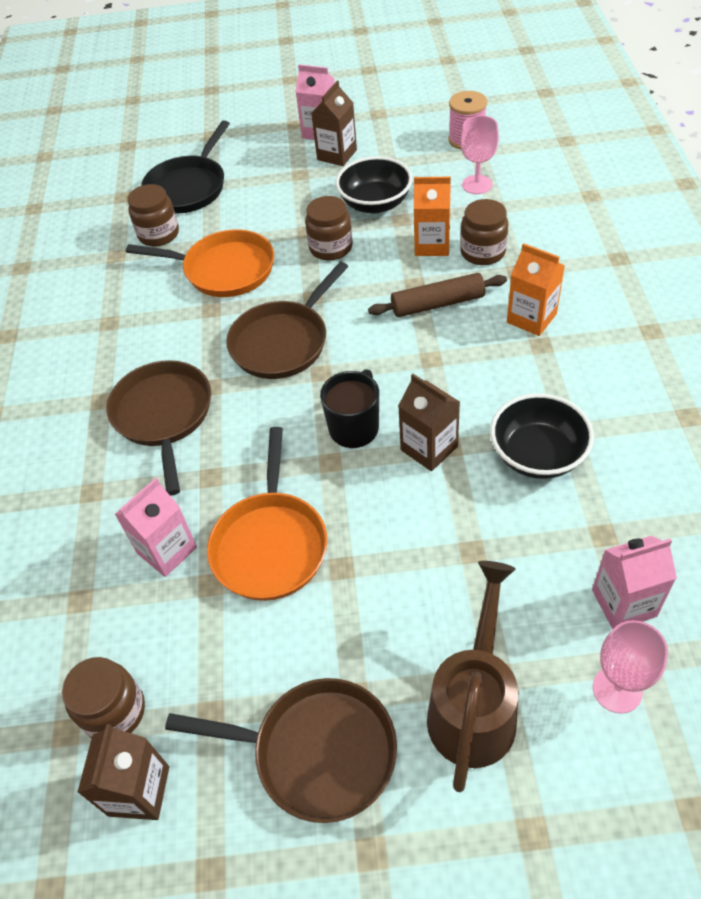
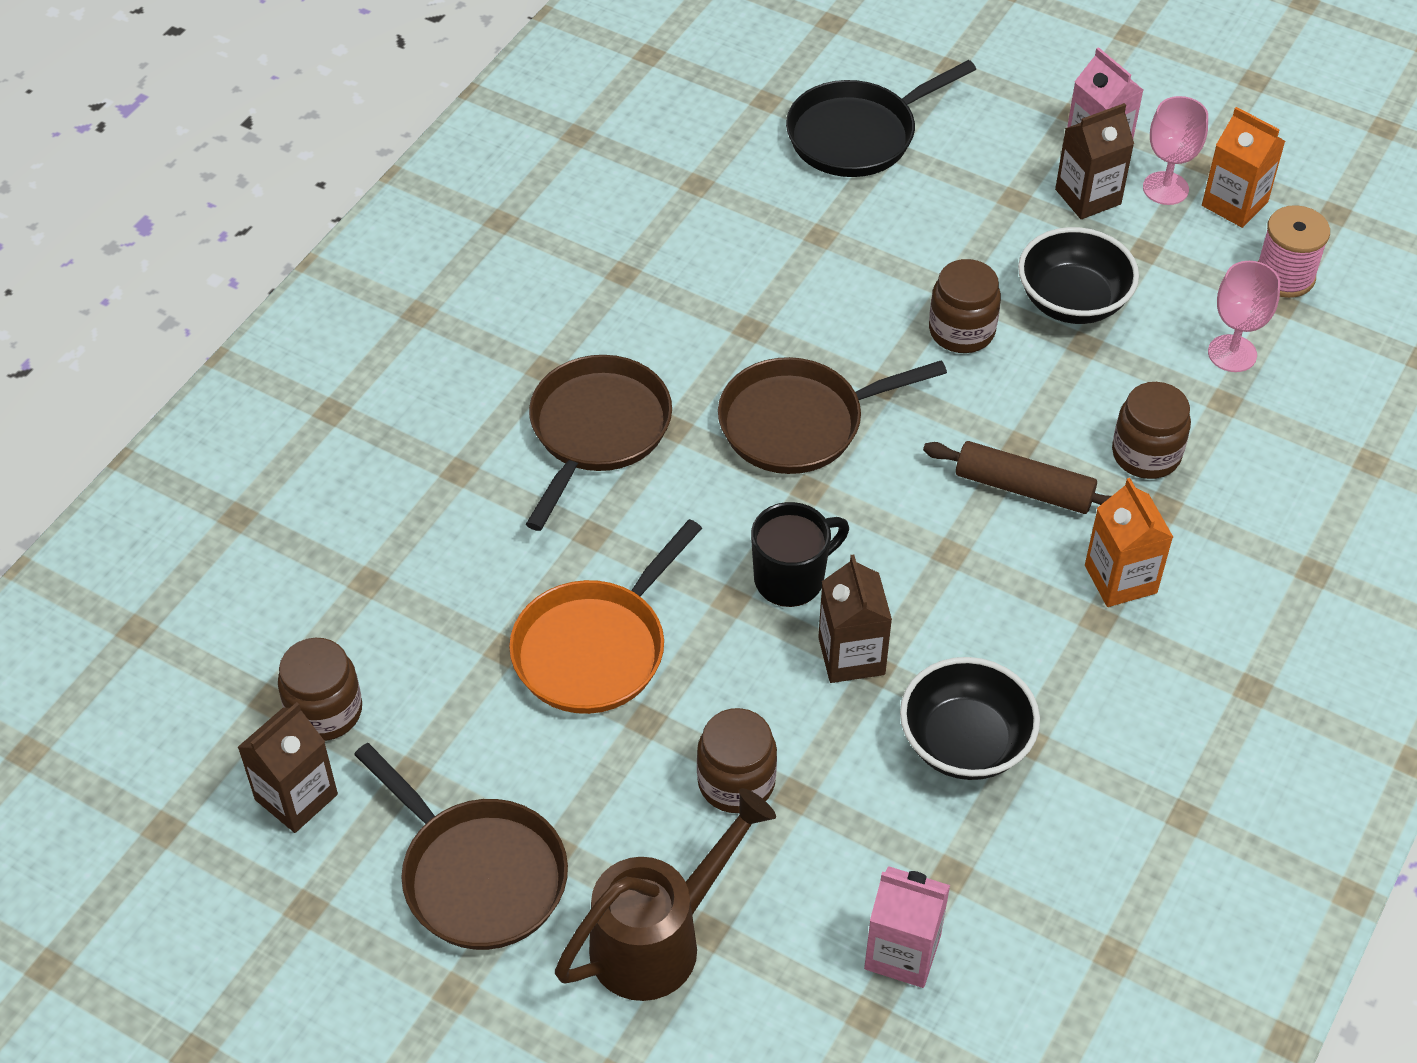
camera: 30 degrees right, 0 degrees up
pink carton [115,478,197,577] -> none
orange pan [126,229,274,297] -> none
brown jar [128,184,179,246] -> brown jar moved to [697,708,777,813]
orange carton [414,176,451,256] -> orange carton moved to [1202,107,1285,228]
pink goblet [593,620,668,714] -> pink goblet moved to [1143,96,1208,205]

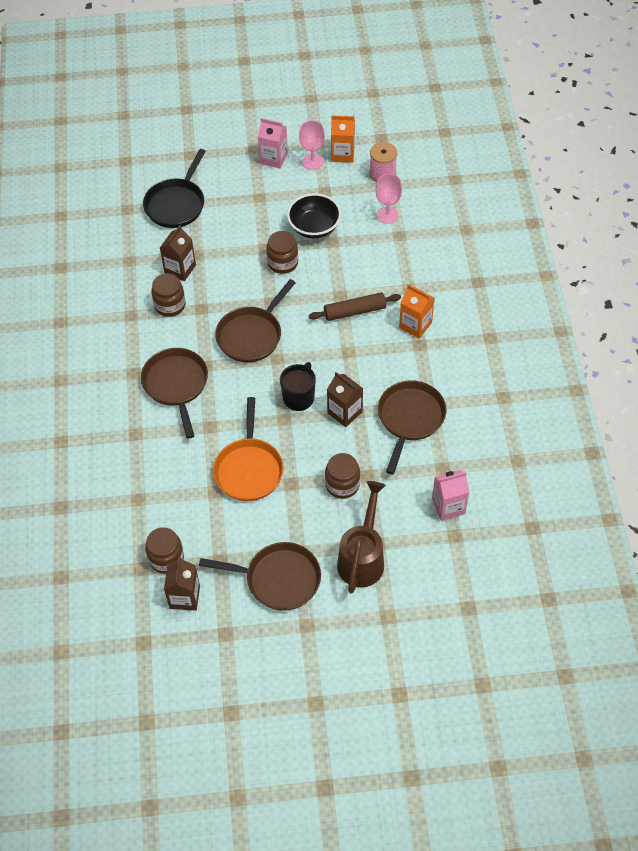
camera: 35 degrees left, 5 degrees up
black bowl [900,657,1040,780] -> brown pan [378,380,446,474]
brown carton [1055,103,1134,219] -> brown carton moved to [160,225,196,281]
brown jar [1112,382,1191,479] -> brown jar moved to [151,273,186,317]

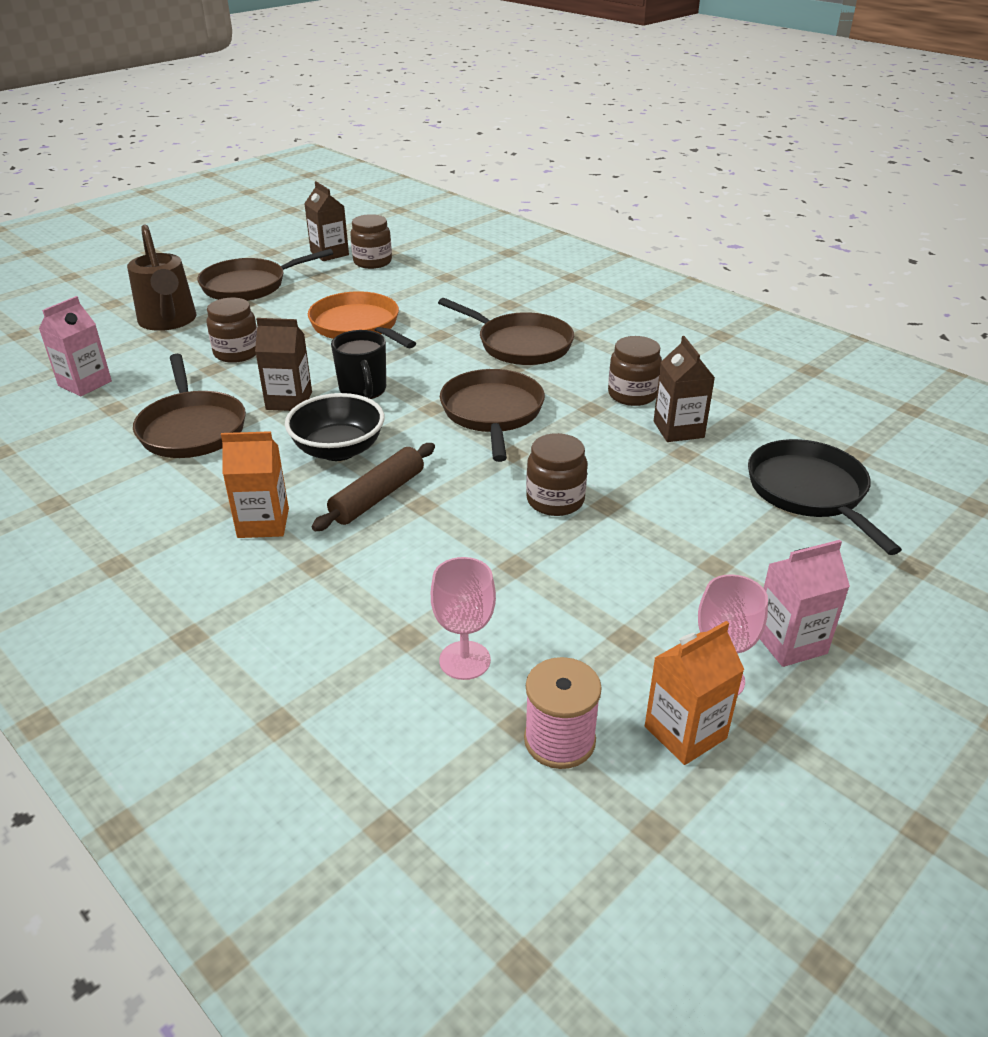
camera: 140 degrees right, 20 degrees down
black bowl [287,193,341,239] -> black bowl moved to [285,393,385,461]

